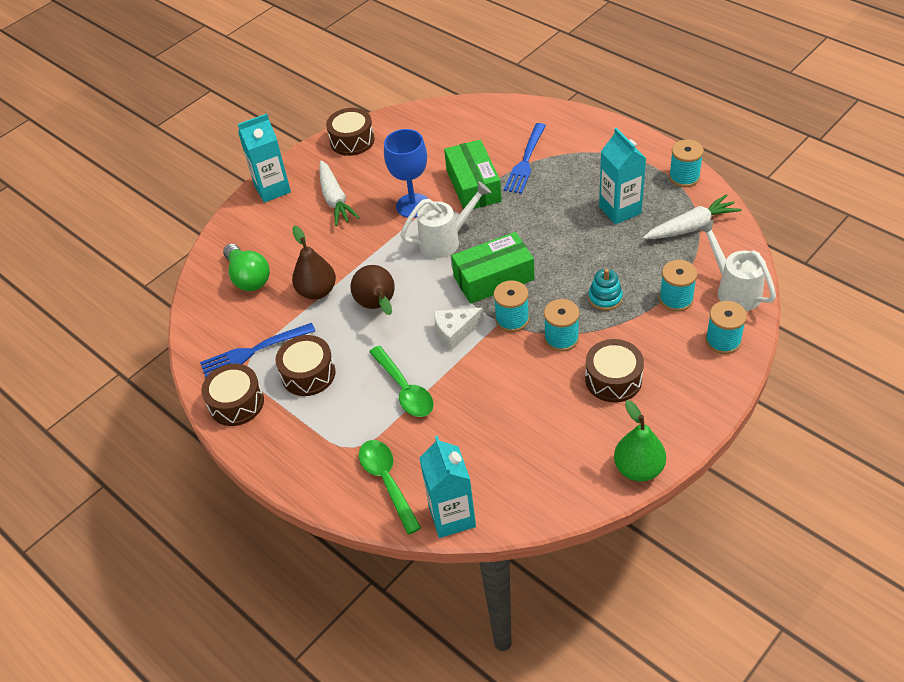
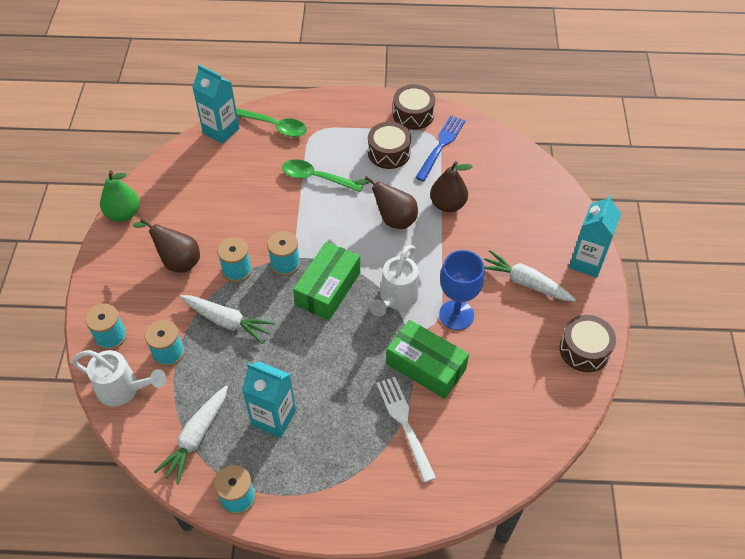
camera: 135 degrees right, 5 degrees up
green light bulb [223,244,270,291] -> none
white cheese [434,308,484,351] -> none
blue fork [504,123,546,194] -> white fork [376,377,436,483]
brown drum [585,339,644,402] -> brown pear [133,218,200,273]
turquoise stacking toy [588,269,623,311] -> white carrot [180,295,274,343]

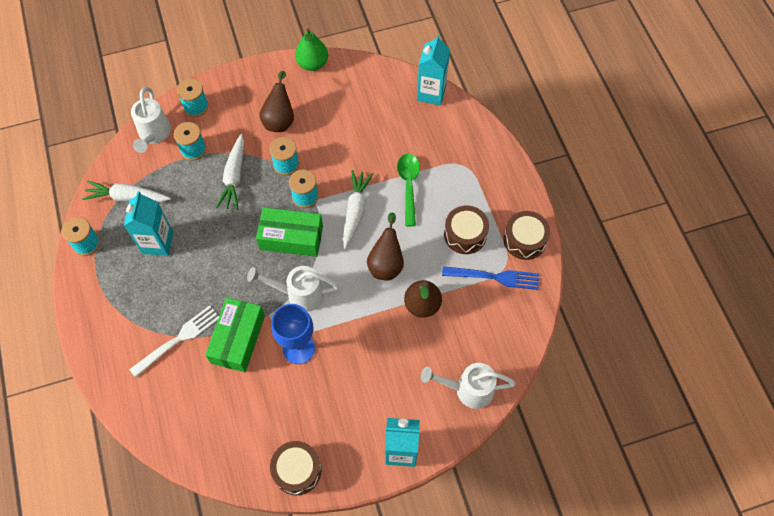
camera: 70 degrees right, 10 degrees up
green spoon [236,108,307,137] -> none
white carrot [484,250,576,302] -> white carrot moved to [342,170,373,249]
none -> white watering can [421,363,516,409]

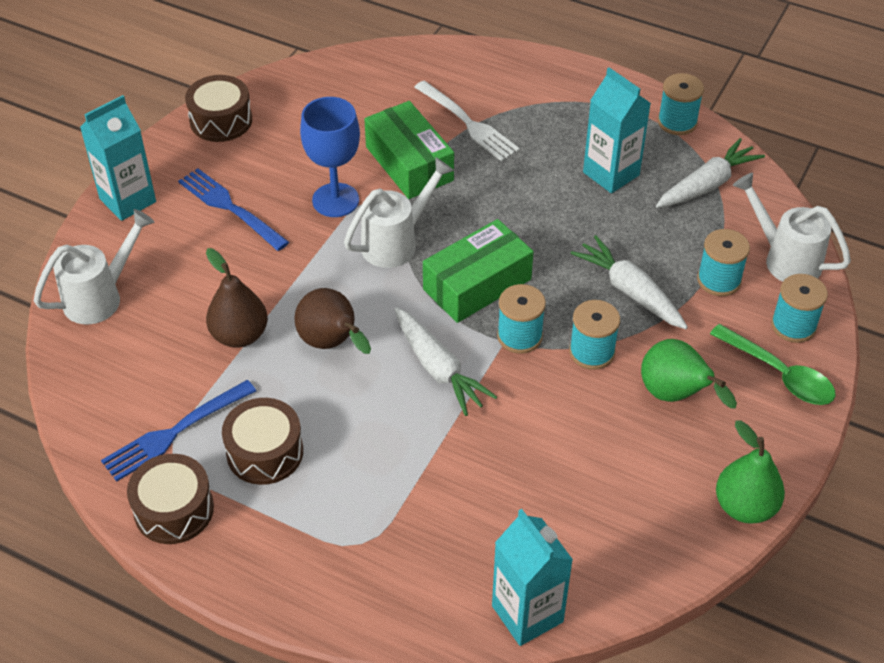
camera: 135 degrees right, 15 degrees down
white fork [129,305,219,378] -> white fork turned 45 degrees counterclockwise [414,81,520,161]
brown pear [259,71,294,132] -> green pear [641,339,737,408]
green spoon [397,154,420,226] -> green spoon moved to [710,324,835,405]
none -> blue fork [178,168,289,251]

